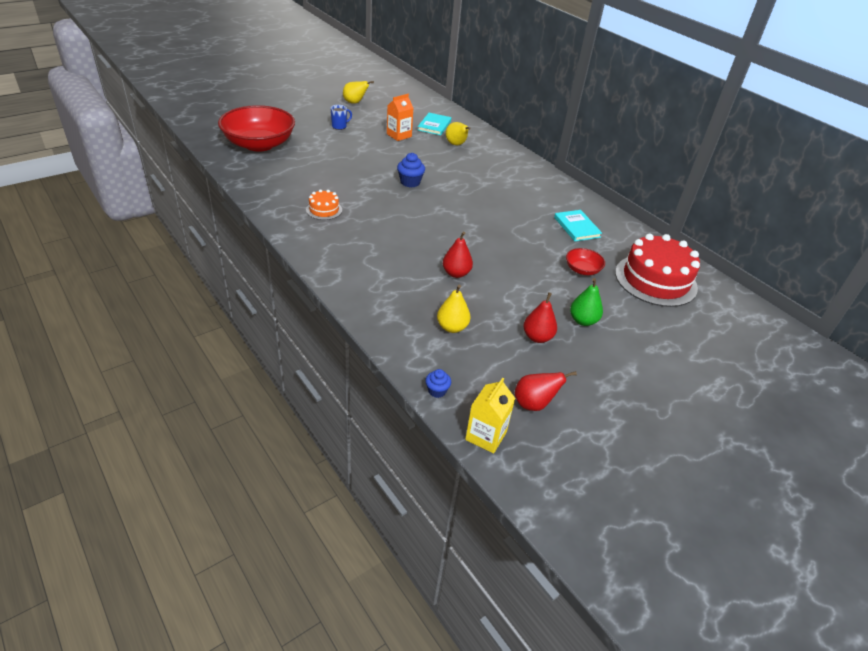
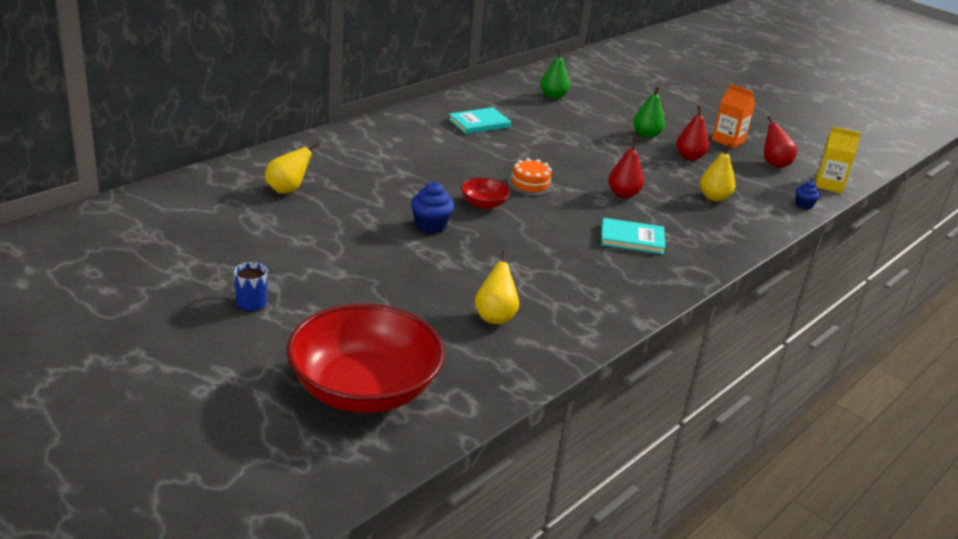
camera: 100 degrees left, 10 degrees down
orange cake [306,189,342,220] -> orange cake moved to [507,158,554,196]
yellow pear [343,81,374,104] -> yellow pear moved to [475,251,519,324]
orange carton [387,94,413,141] -> orange carton moved to [712,84,755,148]
turquoise book [418,113,451,135] -> turquoise book moved to [601,218,666,254]
red bowl [566,248,605,275] -> red bowl moved to [461,178,511,209]
red cake [615,234,700,307] -> green pear [540,48,570,99]

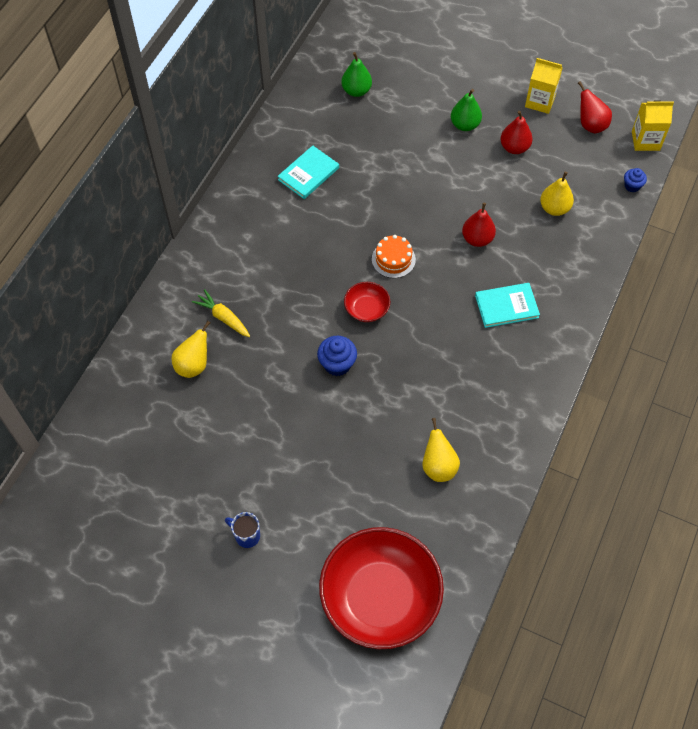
camera: 15 degrees left, 30 degrees up
orange carton [712,84,755,148] -> yellow carton [525,58,563,114]
none -> yellow carrot [192,289,250,337]

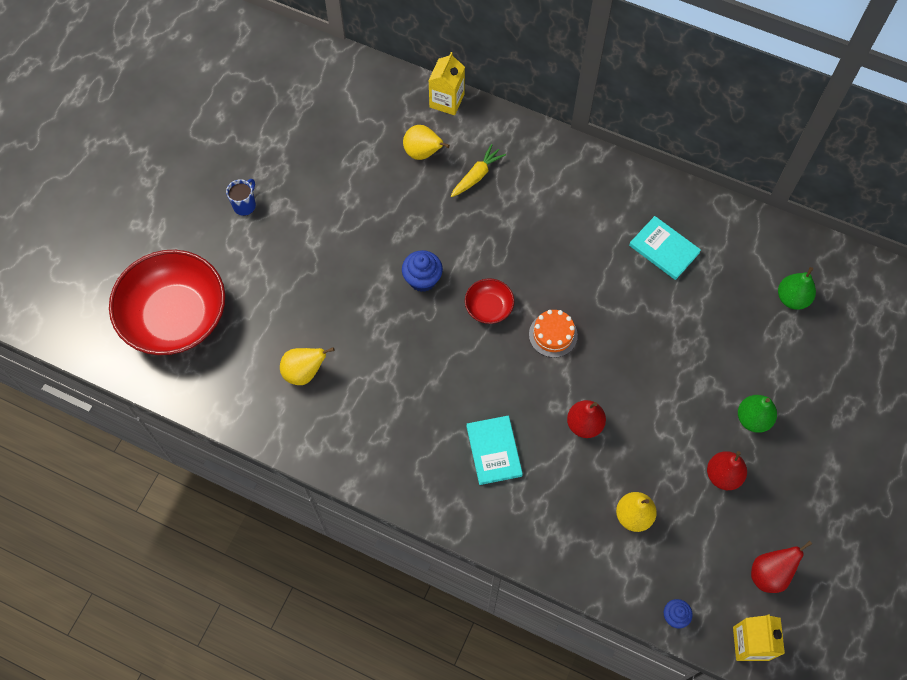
camera: 90 degrees right, 5 degrees up
yellow carton [525,58,563,114] -> yellow carton moved to [428,52,465,115]

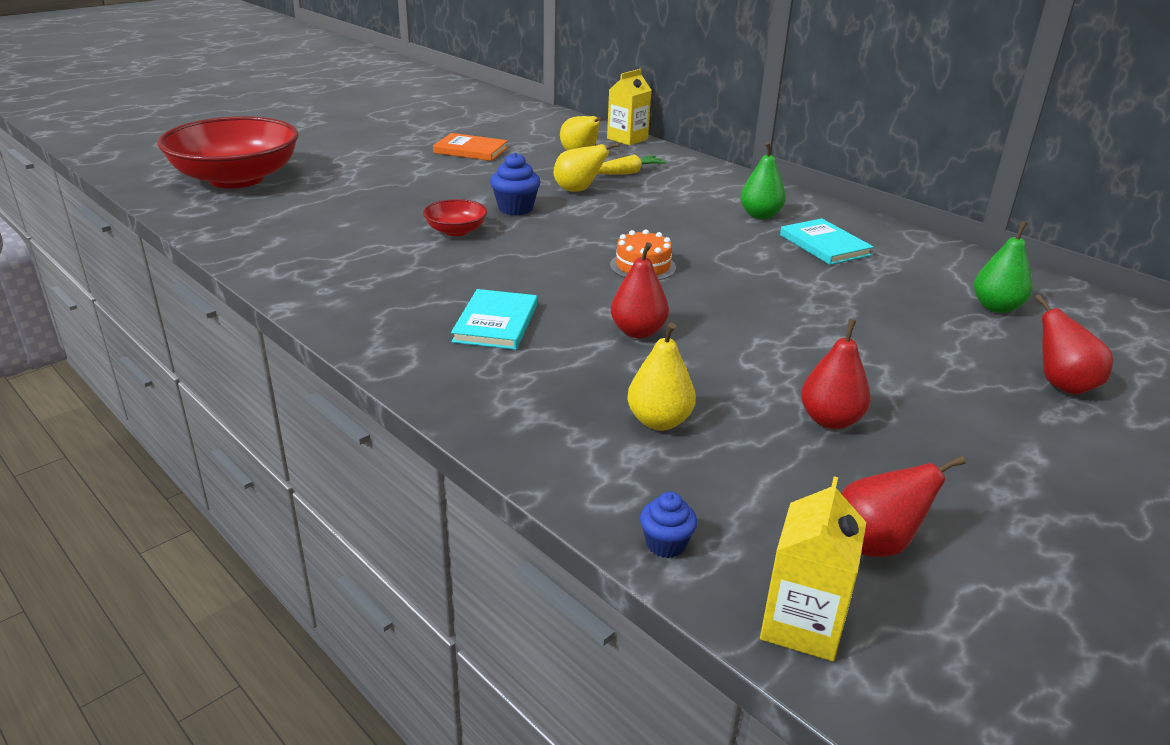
camera: 20 degrees right, 35 degrees down
blue mug [226,179,256,216] -> none
yellow pear [280,347,335,385] -> yellow pear moved to [554,142,620,192]
red bowl [465,278,514,324] -> red bowl moved to [423,199,487,236]
green pear [738,395,777,433] -> green pear moved to [740,142,786,219]
none -> orange book [433,133,508,161]
none -> red pear [1034,294,1113,395]

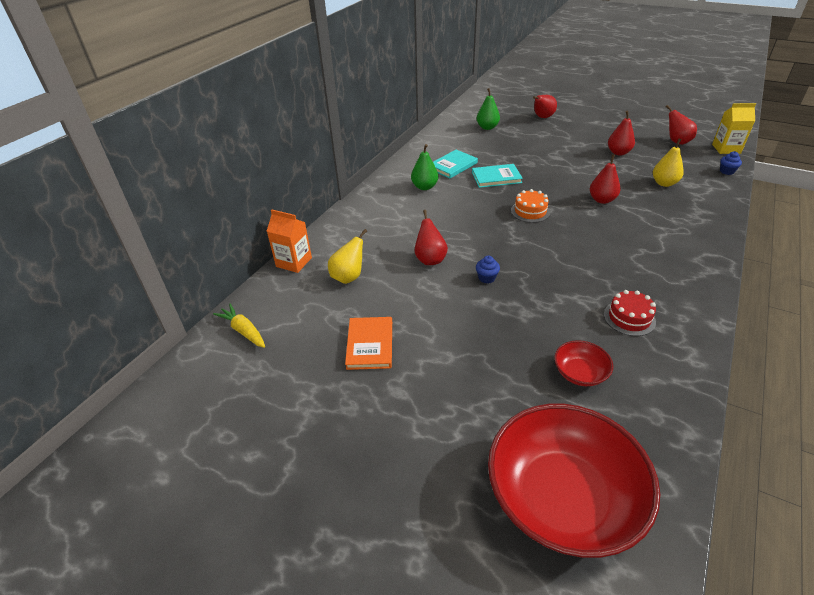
camera: 105 degrees left, 10 degrees up
red bowl [423,199,487,236] -> red bowl moved to [554,340,613,386]
turquoise book [451,289,537,350] -> turquoise book moved to [472,164,523,188]
blue cupcake [490,152,541,215] -> blue cupcake [476,256,500,284], size x0.63
yellow pear [554,142,620,192] -> red pear [415,210,448,265]
yellow carrot [597,155,667,175] -> yellow carrot moved to [213,304,265,348]
yellow carton [607,69,652,146] -> orange carton [267,209,312,273]
none -> red cake [604,290,656,336]

